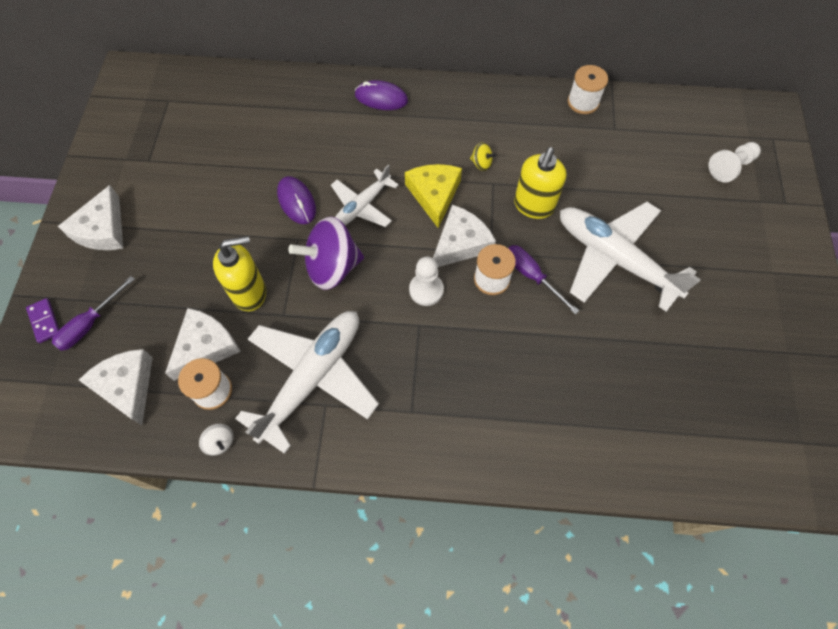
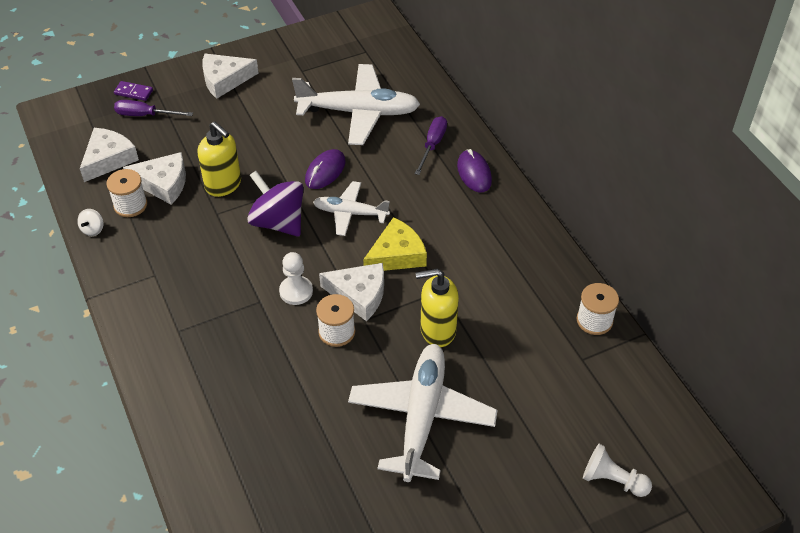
camera: 60 degrees right, 15 degrees down
purple domino [26,298,59,343] -> purple domino turned 75 degrees clockwise [114,81,153,101]
white plane [235,311,379,454] -> white plane moved to [292,64,420,145]
yellow spinning top [470,142,496,171] -> none
purple screwdriver [509,245,579,314] -> purple screwdriver moved to [415,116,447,175]

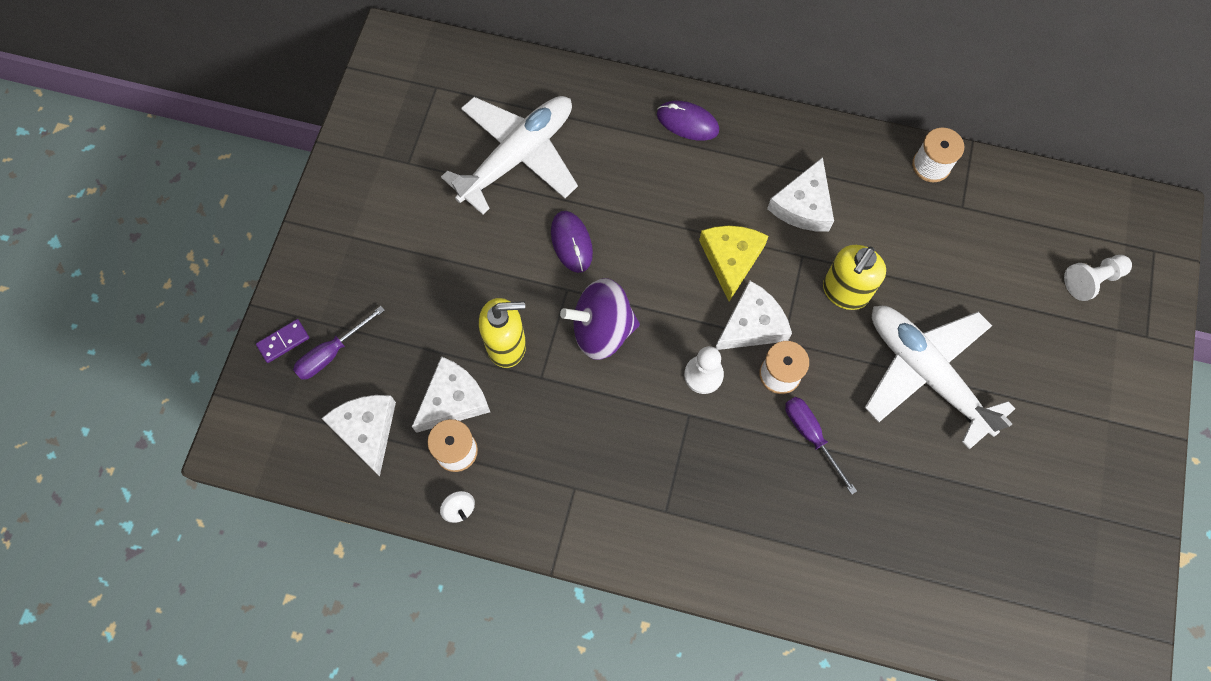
camera: 50 degrees left, 20 degrees up
white cheese [202,54,259,99] -> white cheese moved to [767,157,834,231]
white plane [313,181,390,236] -> none
purple screwdriver [415,116,447,175] -> purple screwdriver moved to [785,397,857,495]

